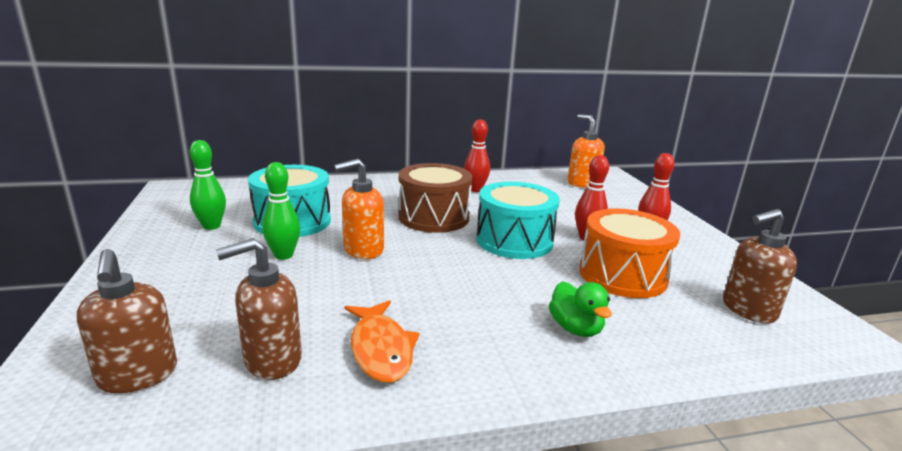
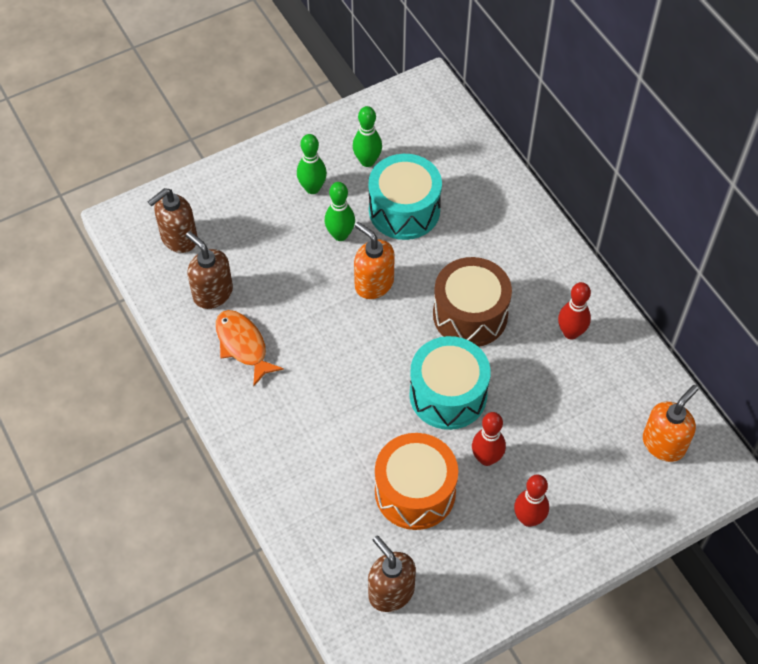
camera: 75 degrees right, 35 degrees up
orange fish [345,300,419,383] -> orange fish turned 90 degrees clockwise [216,310,284,386]
green duck [549,281,612,337] -> none
none -> green bowling pin [297,134,327,194]

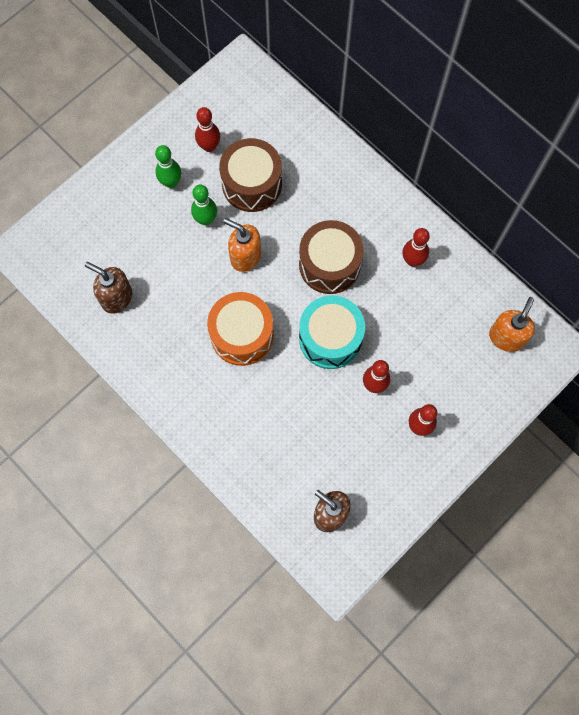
camera: 15 degrees left, 15 degrees up
brown soap dispenser [147,188,198,253] -> none
orange fish [216,310,284,386] -> none
green bowling pin [353,106,382,167] -> red bowling pin [195,107,220,152]
turquoise drum [369,154,442,240] -> brown drum [219,138,282,212]
orange drum [375,433,458,530] -> orange drum moved to [207,292,274,366]

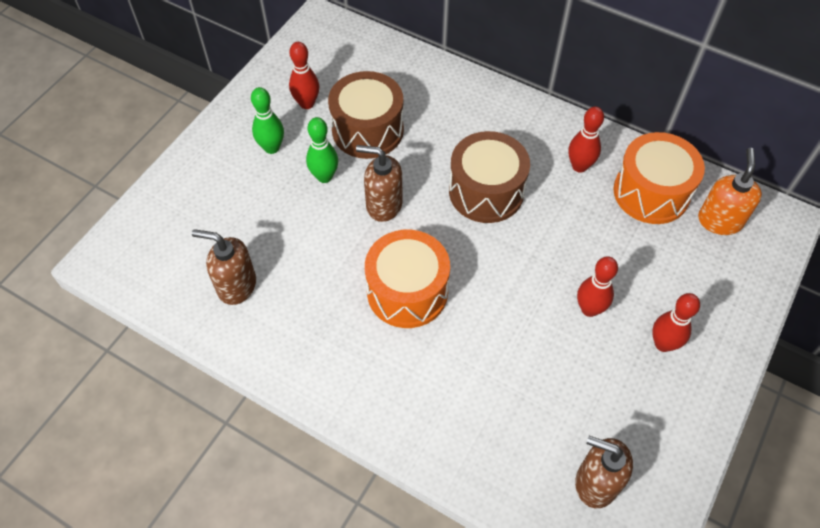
camera: 15 degrees left, 15 degrees down
orange soap dispenser [223,218,261,272] -> brown soap dispenser [356,145,403,222]
turquoise drum [299,296,365,369] -> none
none -> orange drum [613,132,705,224]

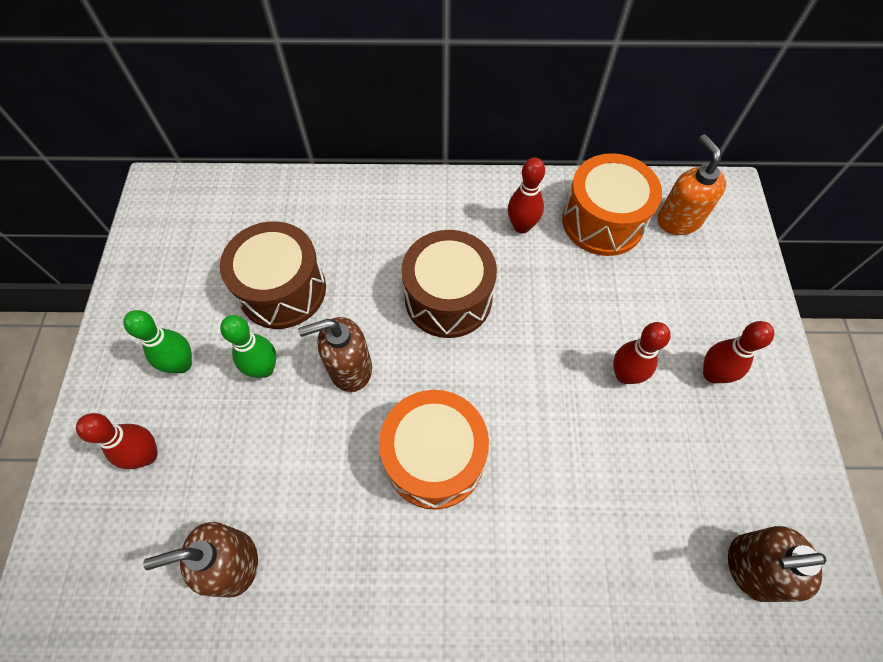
camera: 30 degrees left, 5 degrees up
red bowling pin [289,42,319,109] -> red bowling pin moved to [76,413,157,469]

